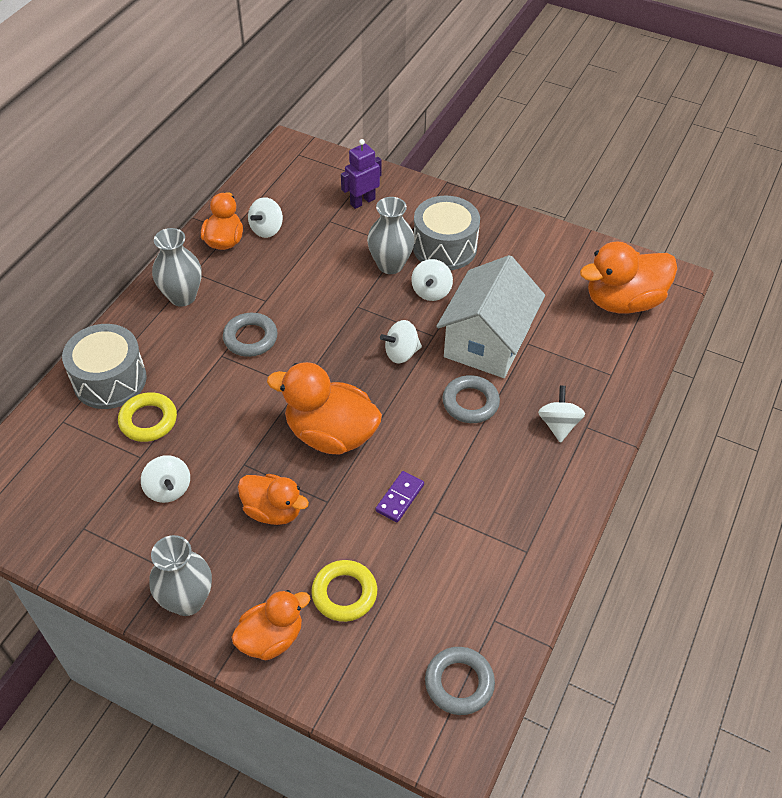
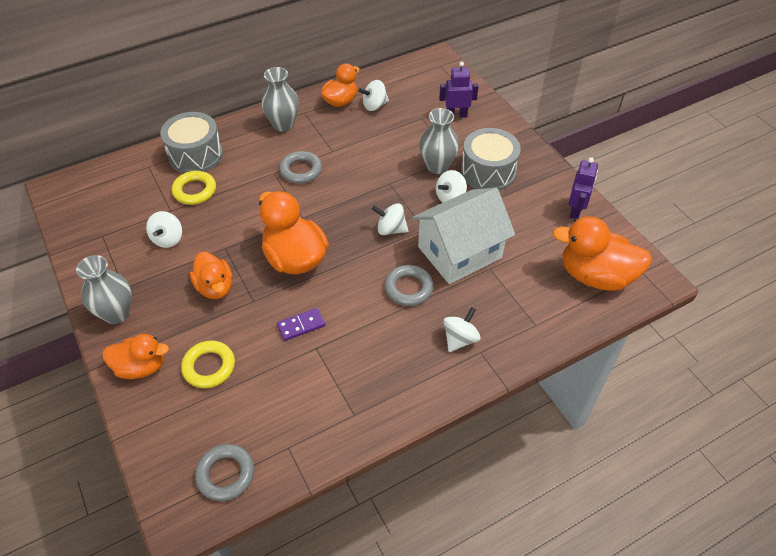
camera: 35 degrees right, 0 degrees up
none -> purple robot [569,157,598,219]

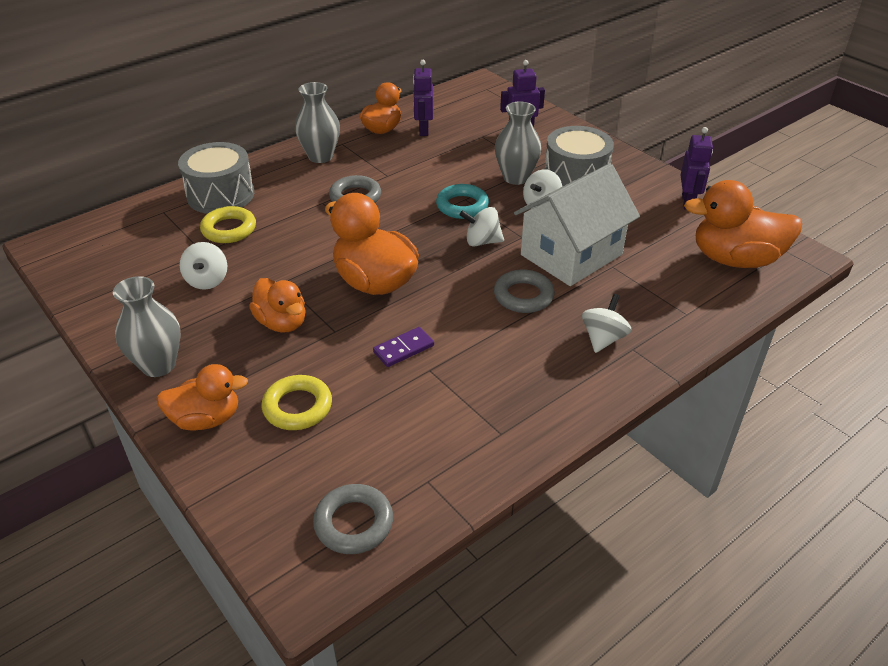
camera: 10 degrees left, 10 degrees down
white spinning top [359,80,389,111] -> purple robot [413,60,433,136]
none -> turquoise ring [436,184,489,219]

